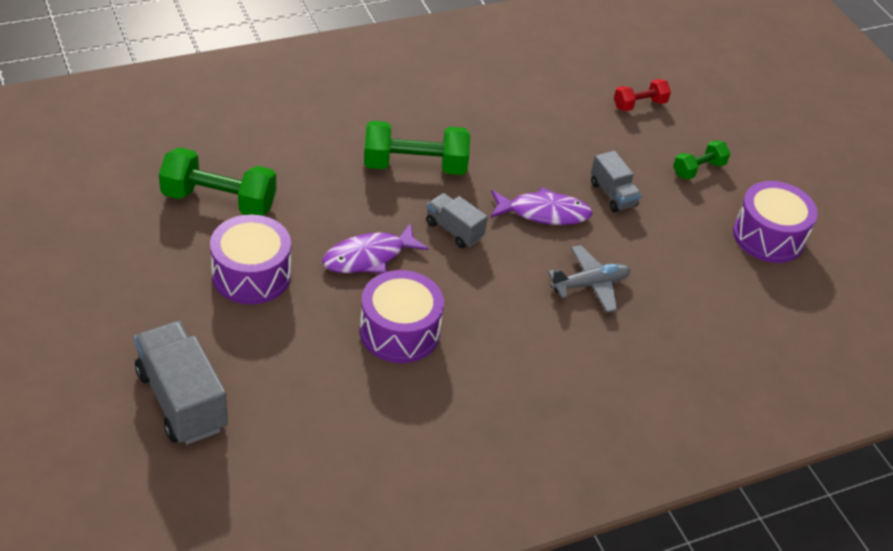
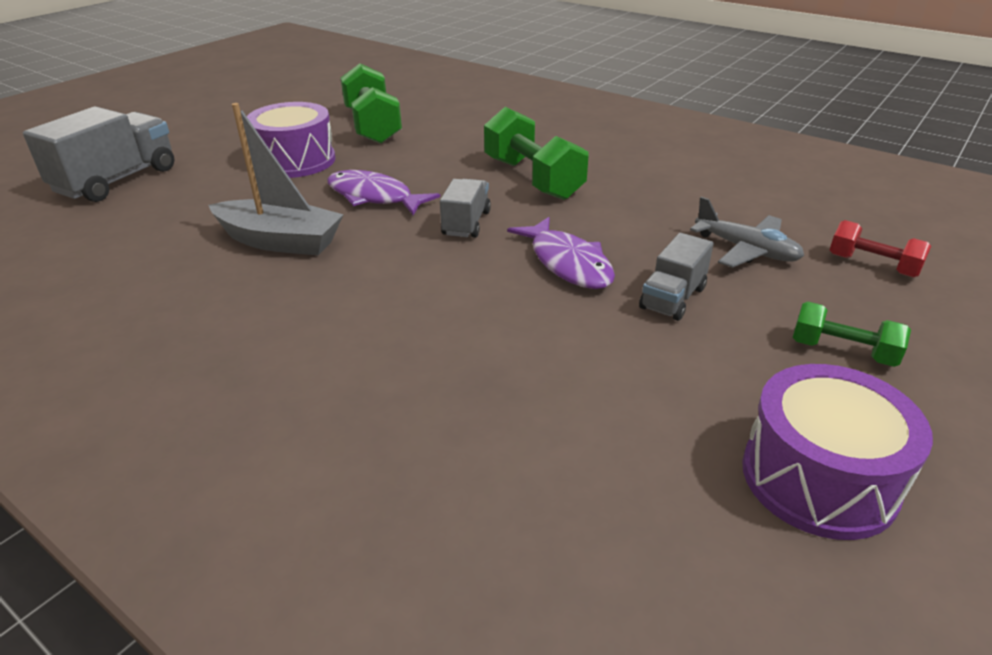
camera: 65 degrees right, 10 degrees down
purple drum [360,270,444,363] -> grey boat [209,103,344,255]
grey plane [548,245,630,313] -> grey plane moved to [690,197,804,268]

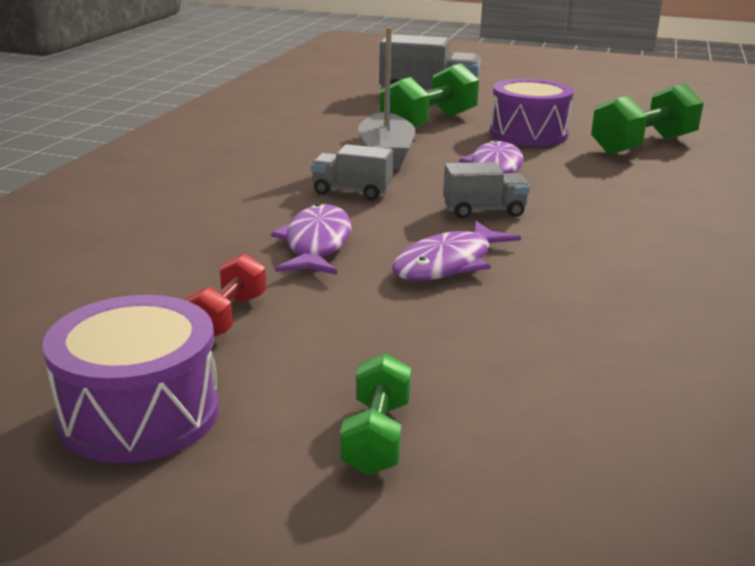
camera: 70 degrees right, 10 degrees down
green dumbbell [484,107,588,200] -> green dumbbell moved to [380,63,479,128]
grey truck [639,233,714,321] -> grey truck moved to [311,144,393,200]
grey plane [690,197,804,268] -> none
red dumbbell [830,220,931,278] -> red dumbbell moved to [184,253,266,337]
none -> purple fish [271,203,351,275]

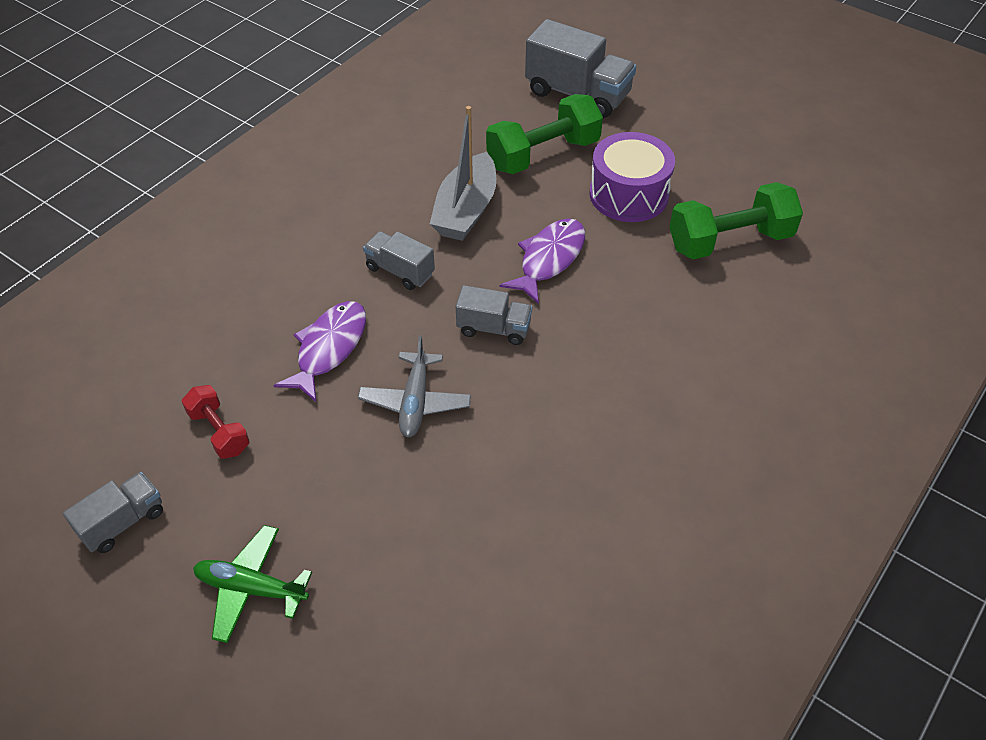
camera: 20 degrees right, 25 degrees up
purple drum [43,295,219,463] -> grey truck [63,472,163,553]
red dumbbell [184,253,266,337] -> red dumbbell turned 75 degrees counterclockwise [182,385,250,459]
green dumbbell [340,353,411,475] -> green plane [193,525,312,643]
purple fish [392,221,521,280] -> grey plane [358,335,471,437]

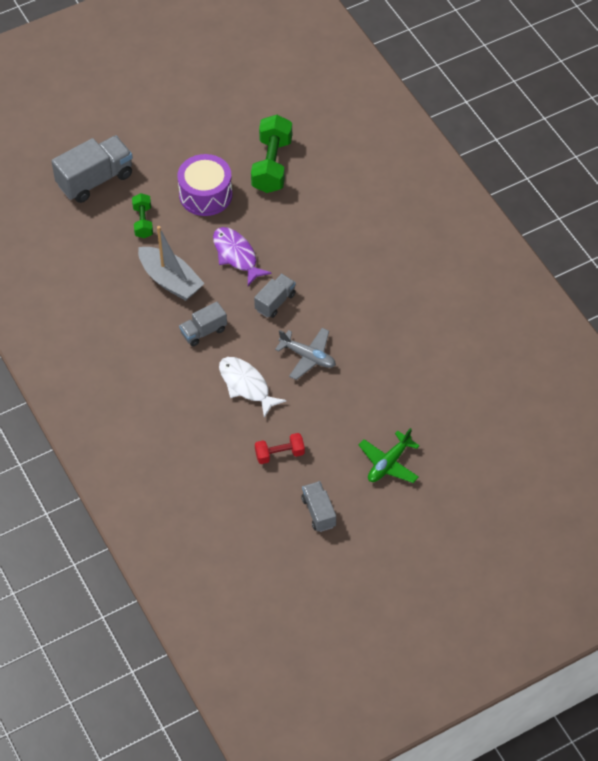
camera: 65 degrees left, 5 degrees up
purple fish [274,301,366,402] -> white fish [219,357,286,418]
green dumbbell [486,94,603,174] -> green dumbbell [132,193,153,238], size x0.56

